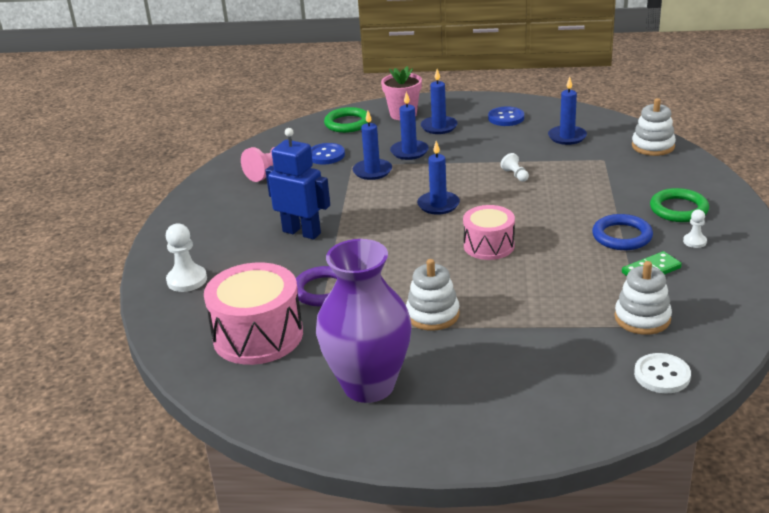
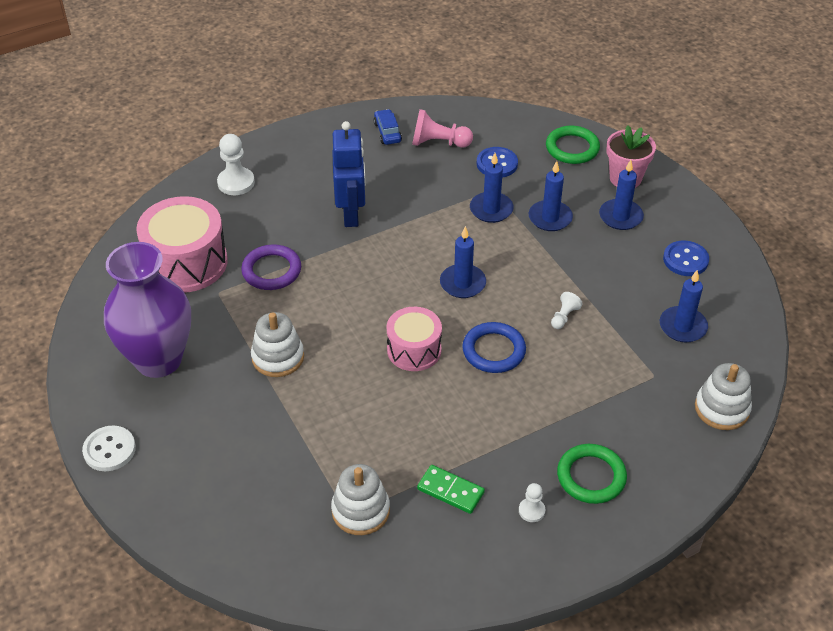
camera: 55 degrees right, 15 degrees up
blue ring [592,214,653,250] -> blue ring moved to [462,322,526,373]
white button [634,353,691,393] -> white button moved to [82,426,136,471]
none -> blue car [374,109,402,145]

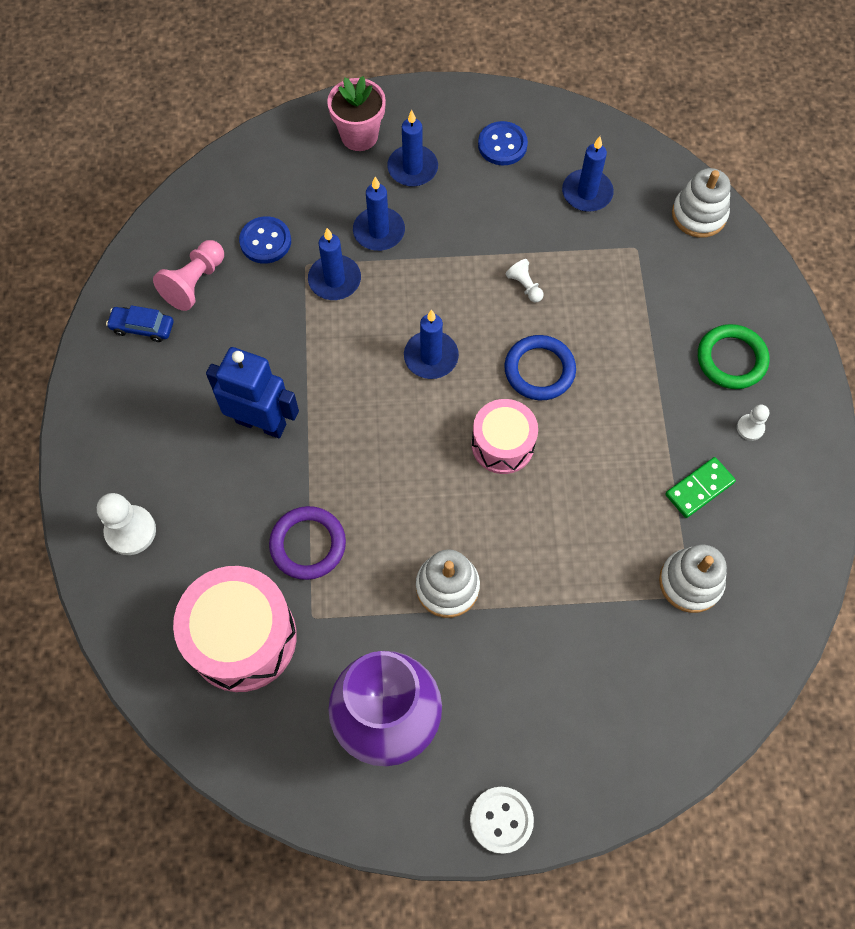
camera: 65 degrees left, 20 degrees up
green ring [546,125,600,164] -> none

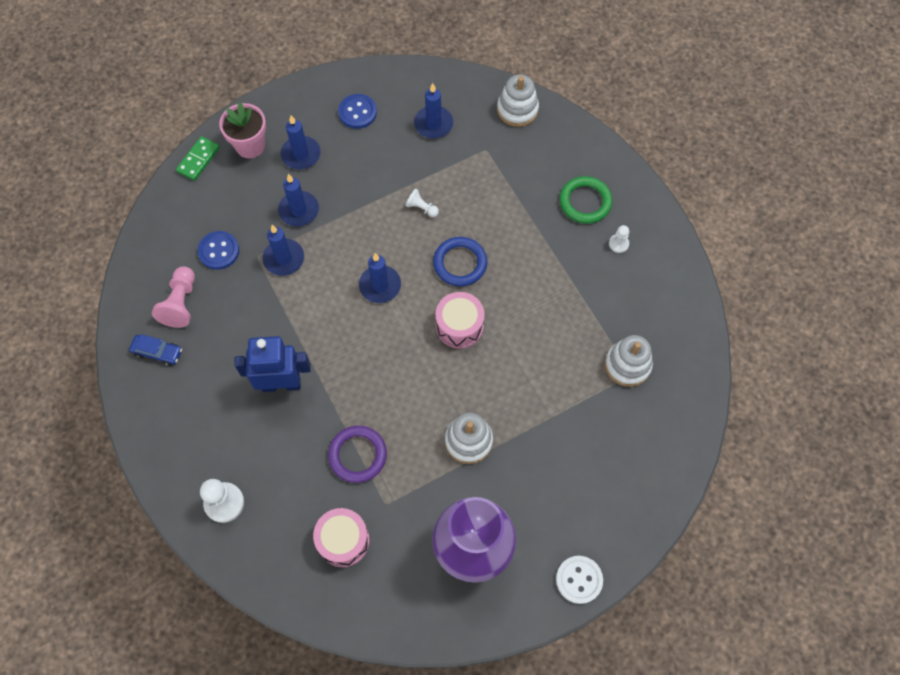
camera: 25 degrees left, 0 degrees up
blue car [106,305,173,342] -> blue car turned 150 degrees counterclockwise [129,334,182,366]
pink drum [173,566,297,692] -> pink drum [313,508,370,567], size x0.62
green domino [665,457,736,518] -> green domino moved to [176,136,220,181]

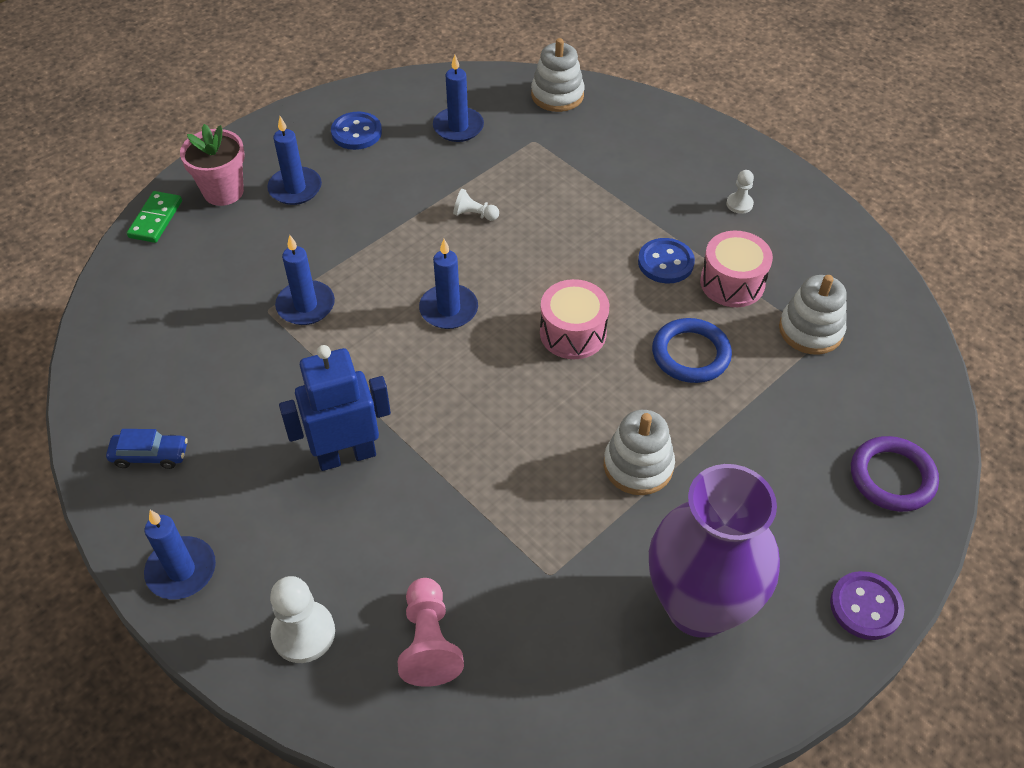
camera: 15 degrees left, 15 degrees down
pink pawn [152,266,195,328] -> pink pawn moved to [398,578,464,687]
blue button [197,231,239,270] -> blue button moved to [638,238,695,283]
blue candle [278,174,319,227] -> blue candle moved to [144,510,216,599]
pink drum [313,508,370,567] -> pink drum moved to [700,231,773,307]
purple ring [328,426,387,483] -> purple ring moved to [851,436,939,512]
blue ring [433,237,487,287] -> blue ring moved to [652,318,732,383]
white button [556,556,603,604] -> purple button [830,571,904,640]
green ring [560,176,612,224] -> none

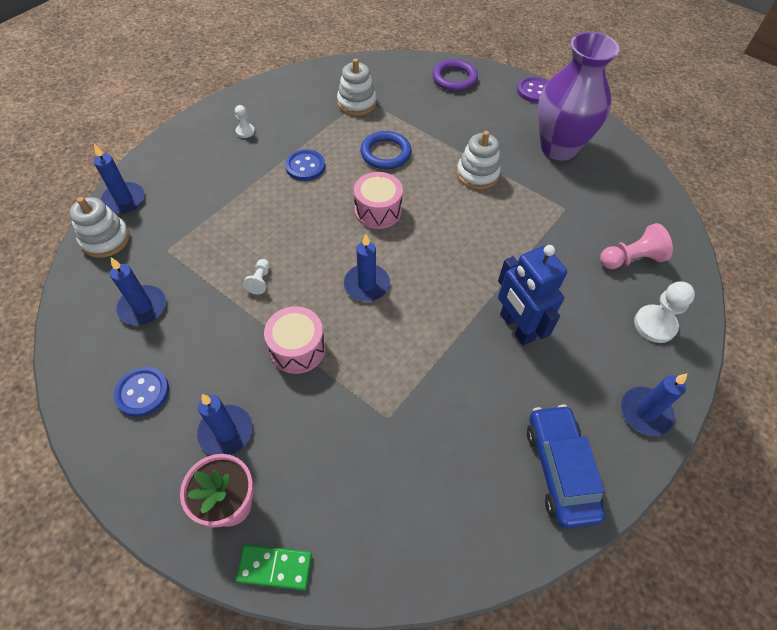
camera: 100 degrees left, 5 degrees up
blue car [106,429,188,469] -> blue car [527,405,605,529], size x1.79
blue candle [275,235,335,325] -> blue candle moved to [94,144,145,214]
pink drum [700,231,773,307] -> pink drum moved to [264,306,325,374]

